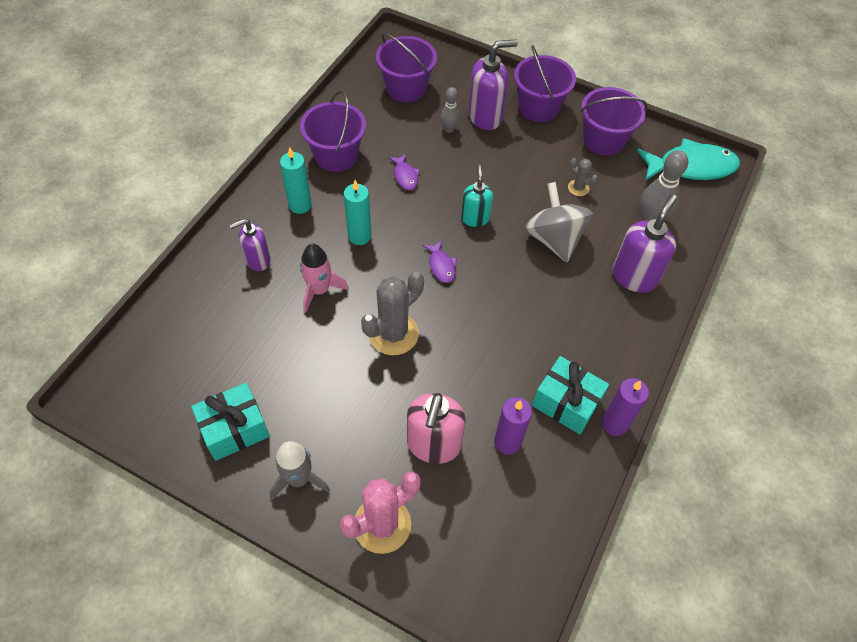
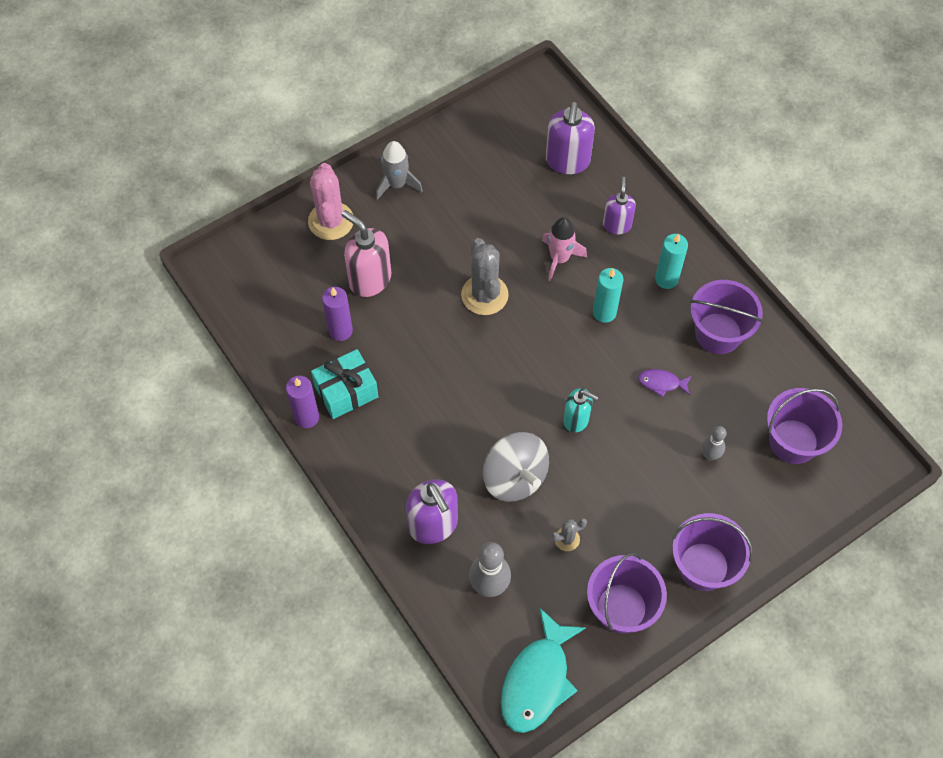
camera: 120 degrees right, 5 degrees up
turquoise gift [191,383,270,461] -> none
purple fish [423,241,457,283] -> none
purple soap dispenser [468,39,518,130] -> purple soap dispenser moved to [546,101,595,174]
grey spinning top [525,182,593,263] -> grey spinning top turned 45 degrees clockwise [483,432,549,502]

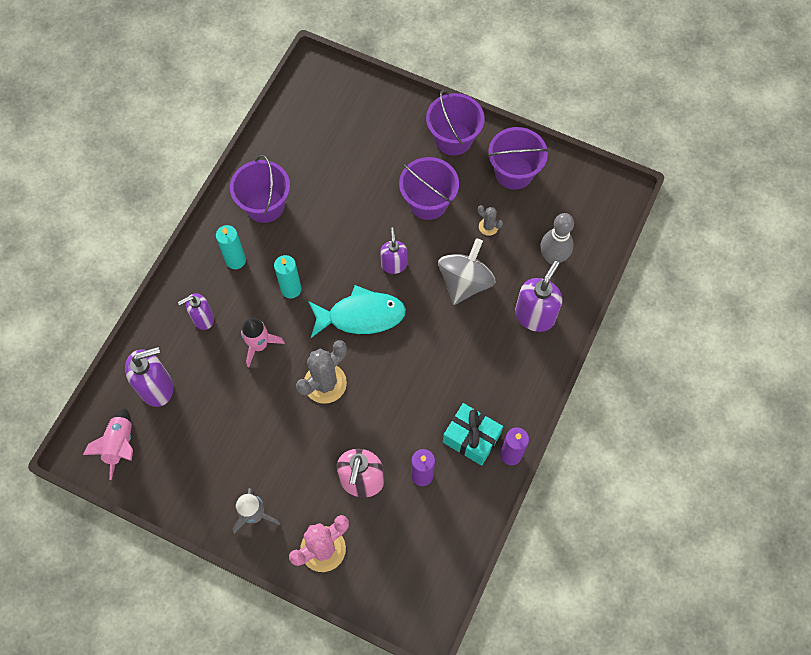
camera: 120 degrees left, 5 degrees up
turquoise fish [500,608,586,733] -> turquoise fish moved to [308,285,406,338]
turquoise soap dispenser [563,388,598,433] -> purple soap dispenser [380,227,407,274]
purple fish [638,369,691,397] -> none
grey bowling pin [701,426,726,460] -> none
purple bucket [767,388,842,464] -> purple bucket moved to [399,157,459,220]
none -> pink rocket [83,408,133,480]

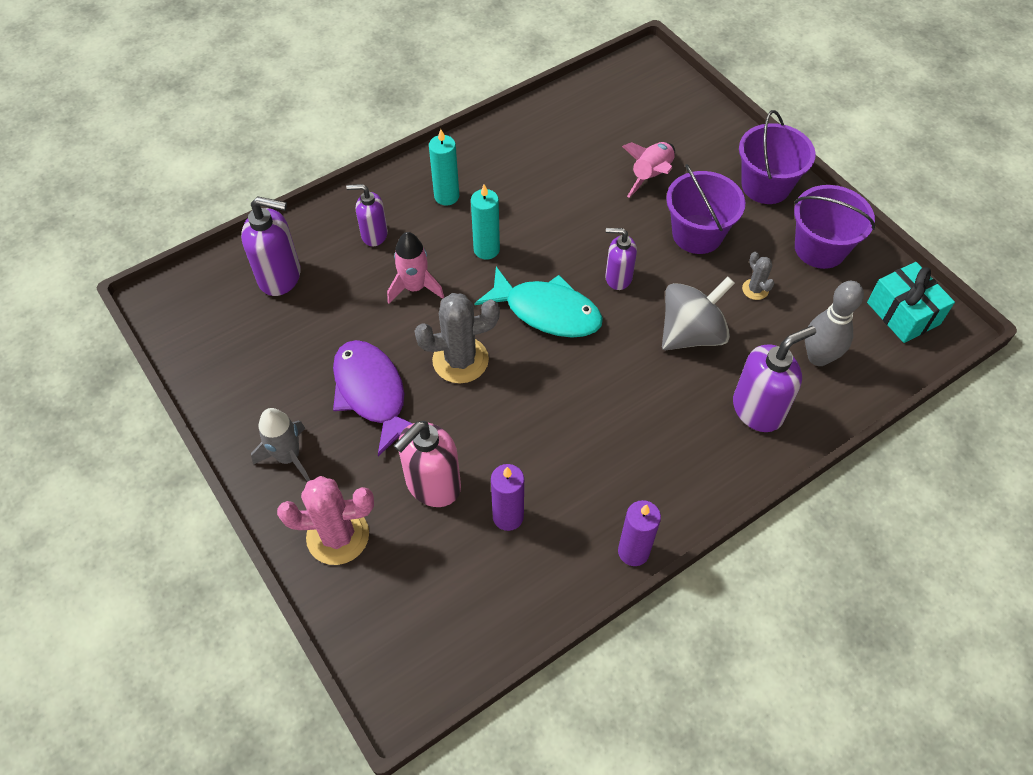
camera: 30 degrees right, 10 degrees down
pink rocket [83,408,133,480] -> pink rocket moved to [622,142,675,197]
purple bucket [230,155,290,223] -> none
purple soap dispenser [380,227,407,274] -> purple soap dispenser turned 105 degrees counterclockwise [605,228,637,290]
turquoise gift [443,403,503,466] -> turquoise gift moved to [867,262,955,343]
none -> purple fish [333,340,413,456]

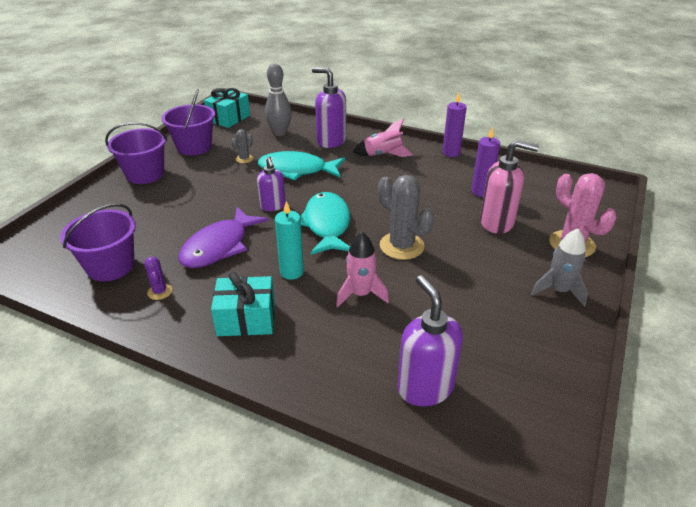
camera: 120 degrees left, 20 degrees down
purple fish [333,340,413,456] -> purple fish moved to [178,207,269,268]
purple soap dispenser [346,184,388,246] -> none
turquoise candle [429,129,459,205] -> turquoise gift [211,272,275,336]
pink rocket [622,142,675,197] -> pink rocket moved to [353,119,413,157]
grey spinning top [662,276,735,350] -> turquoise fish [258,151,345,181]
purple bucket [666,164,746,254] -> purple bucket moved to [60,203,136,281]
none -> purple cactus [144,257,172,300]

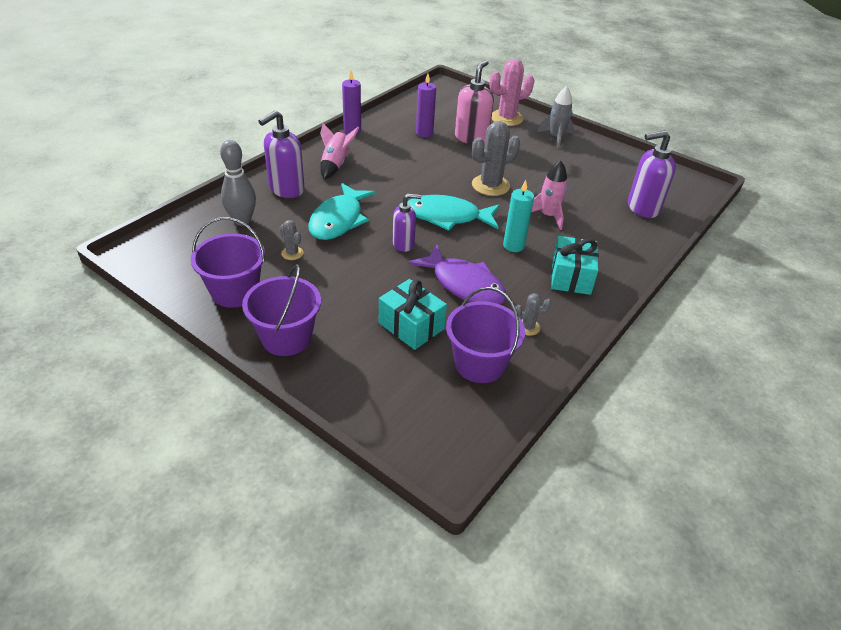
camera: 80 degrees left, 5 degrees up
purple cactus [144,257,172,300] -> grey cactus [515,293,551,336]
turquoise gift [204,88,250,128] -> turquoise gift moved to [379,279,447,350]

